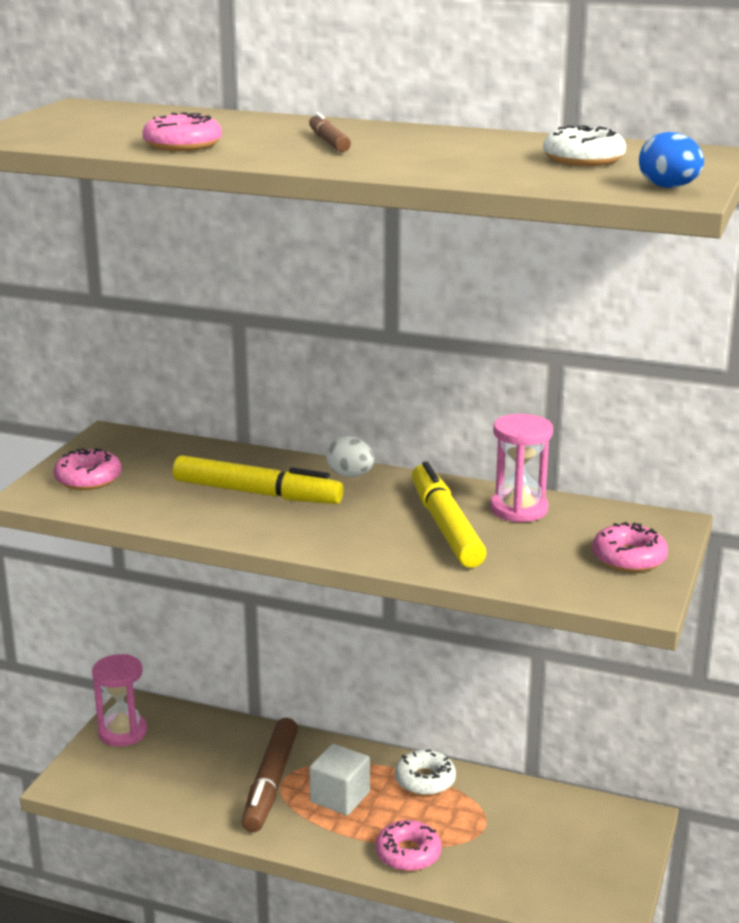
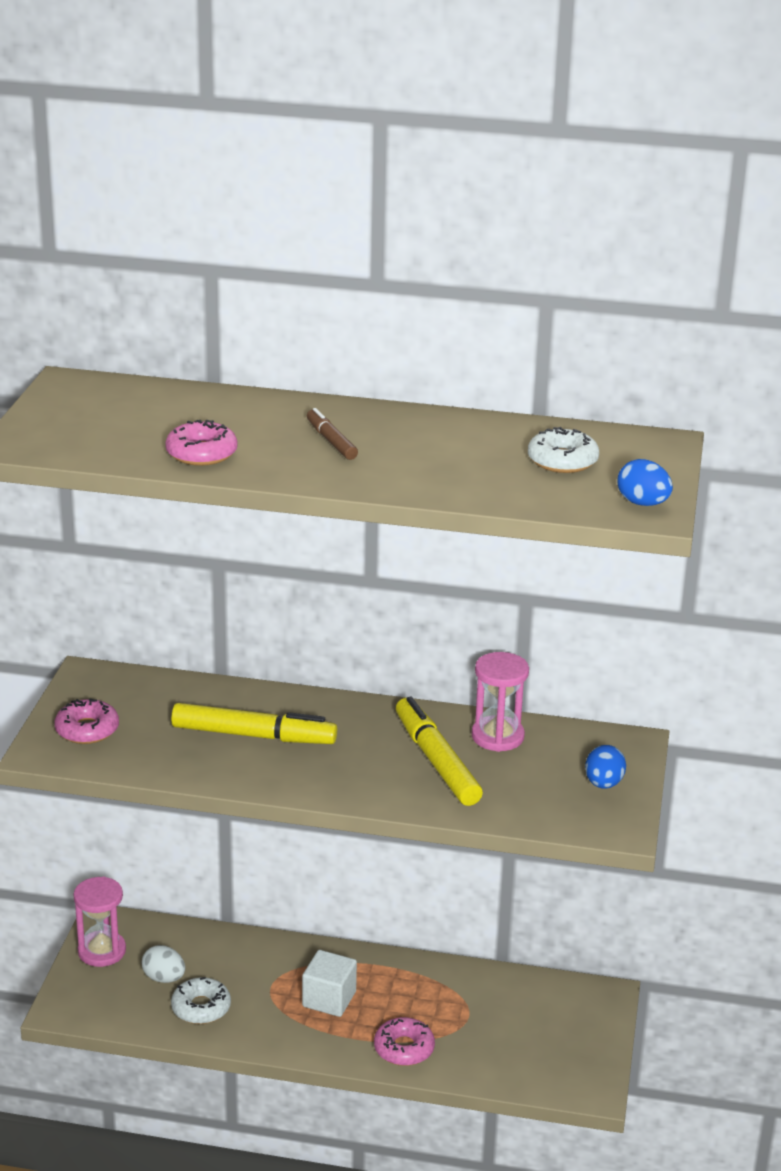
camera: 10 degrees left, 5 degrees up
brown marker [242,718,298,832] -> none
white egg [326,436,375,477] -> white egg moved to [142,945,185,983]
white donut [394,750,456,796] -> white donut moved to [171,977,231,1024]
pink donut [592,522,668,572] -> blue egg [585,745,626,789]

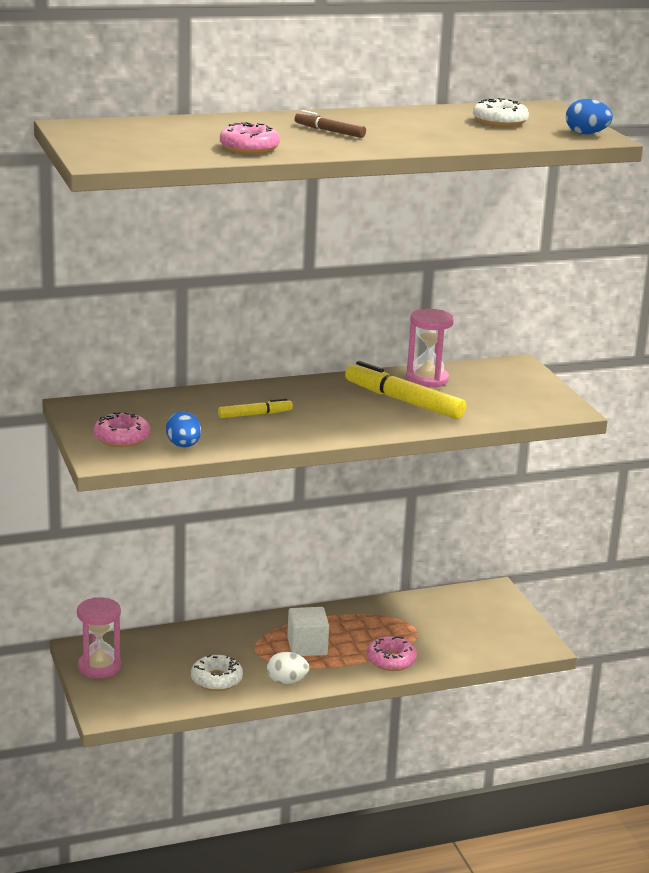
camera: 30 degrees left, 5 degrees down
white egg [142,945,185,983] -> white egg moved to [267,652,310,684]
yellow marker [171,703,337,744] -> yellow marker [218,398,293,418], size x0.54
blue egg [585,745,626,789] -> blue egg moved to [166,411,201,448]

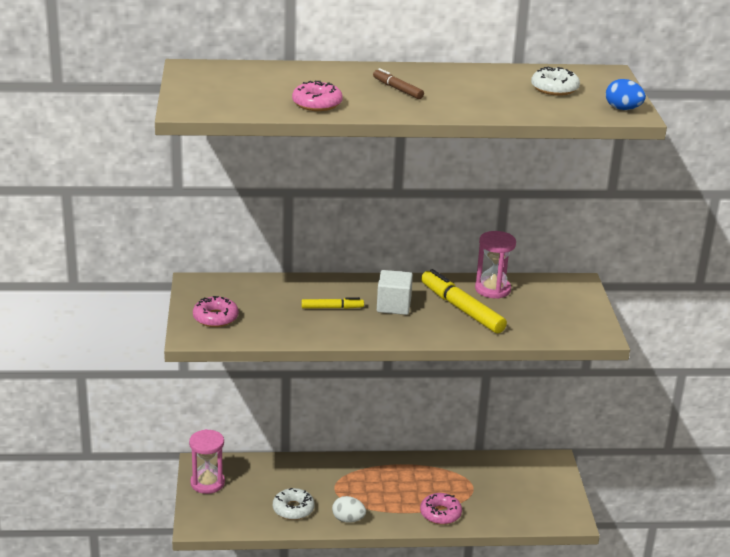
camera: 15 degrees right, 5 degrees up
blue egg [166,411,201,448] -> none
white cube [287,607,329,656] -> white cube moved to [377,270,413,315]

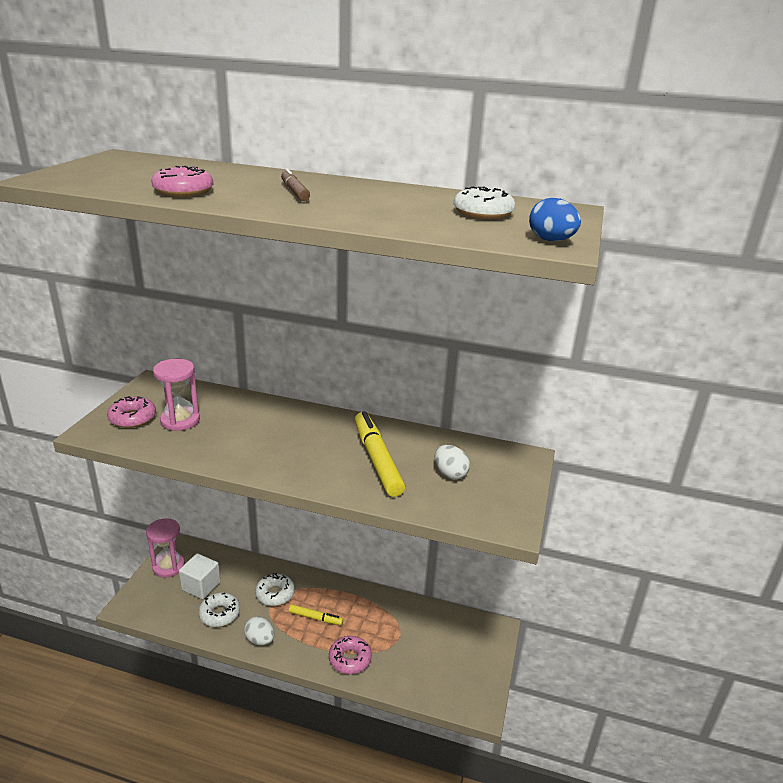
camera: 20 degrees right, 0 degrees up
yellow marker [302,297,364,309] -> yellow marker moved to [289,604,343,625]
white cube [377,270,413,315] -> white cube moved to [179,553,220,599]
pink hourglass [475,231,516,299] -> pink hourglass moved to [153,359,200,431]
none -> white donut [255,573,295,606]
none -> white egg [435,445,470,480]

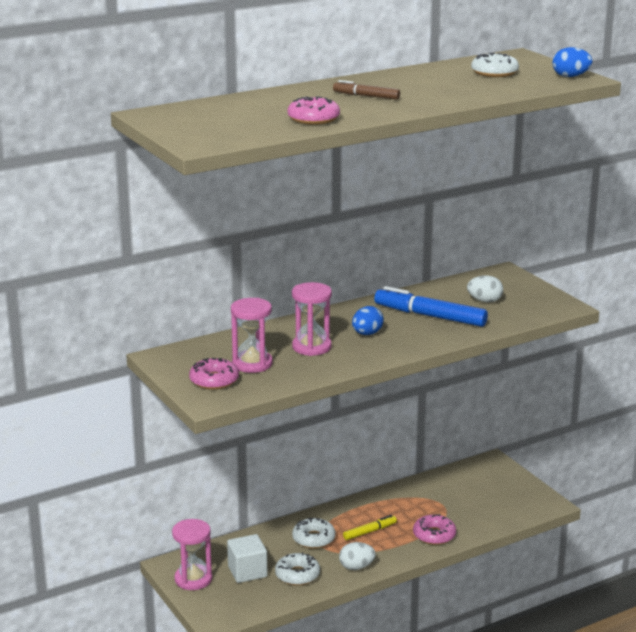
camera: 45 degrees left, 5 degrees down
yellow marker [355,411,405,497] -> blue marker [374,286,488,327]
none -> pink hourglass [292,282,332,356]
none -> blue egg [352,306,384,335]

